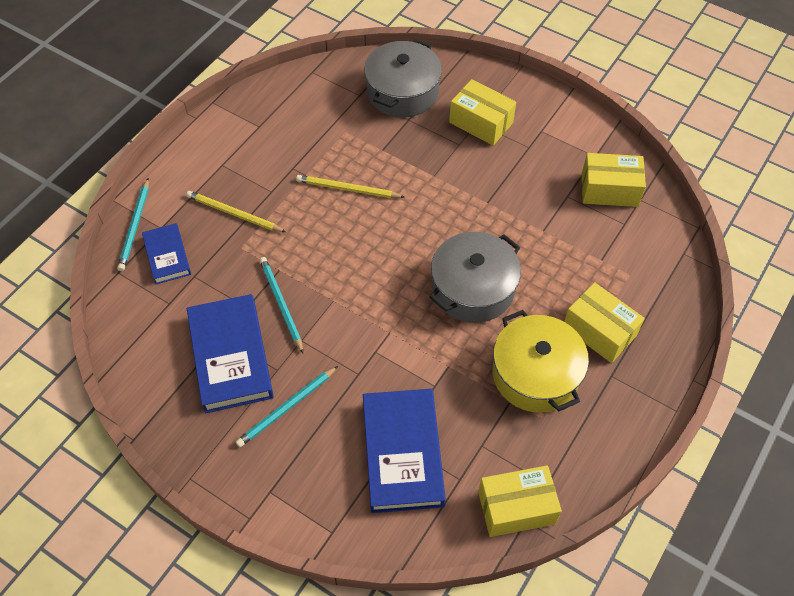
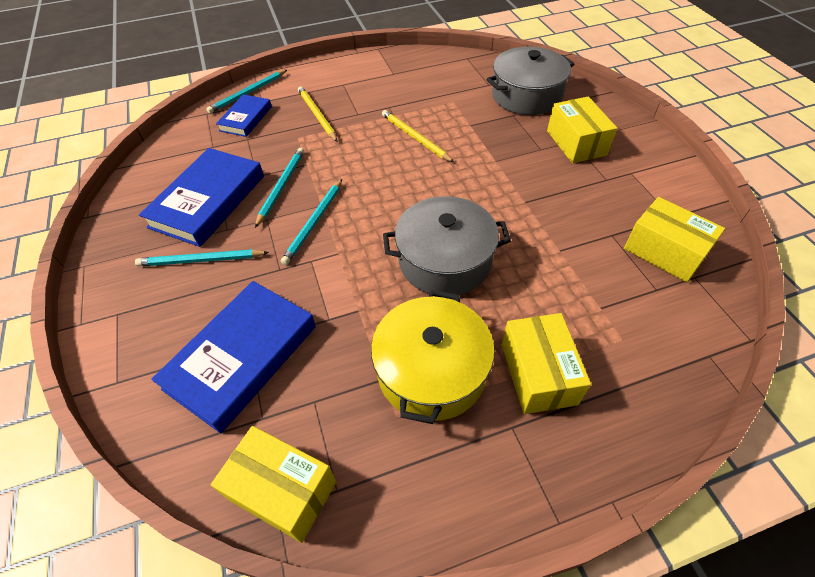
camera: 40 degrees right, 5 degrees down
none -> turquoise pencil [281,179,342,265]

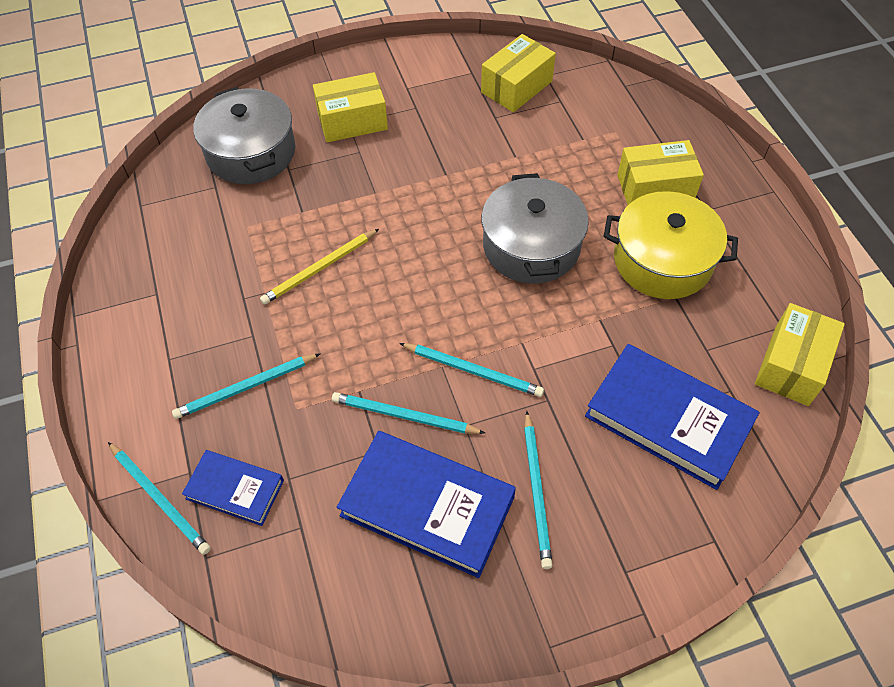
camera: 90 degrees left, 5 degrees up
yellow pencil [298,86,338,142] -> turquoise pencil [172,353,321,419]

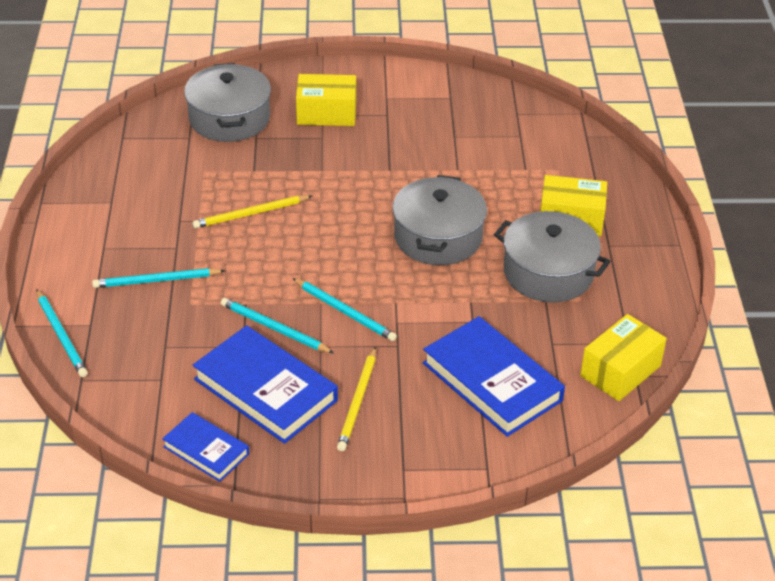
camera: 15 degrees right, 15 degrees down
blue book [182,450,284,526] -> blue book moved to [162,412,249,482]
yellow box [481,34,556,112] -> none
turquoise pencil [524,411,553,569] -> yellow pencil [337,347,376,451]
yellow pot [604,191,738,299] -> grey pot [494,211,610,302]

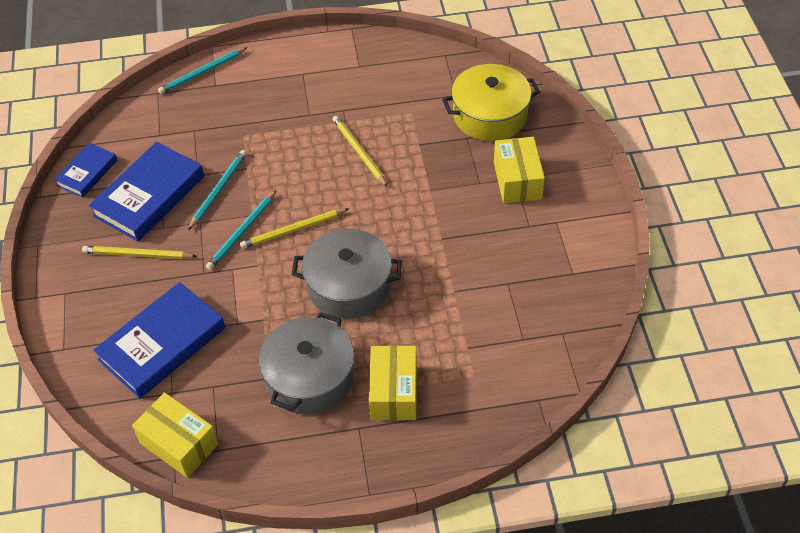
camera: 85 degrees right, 10 degrees up
turquoise pencil [92,268,226,288] -> none
grey pot [184,63,271,142] -> yellow pot [442,64,540,141]
none -> yellow pencil [240,209,348,249]

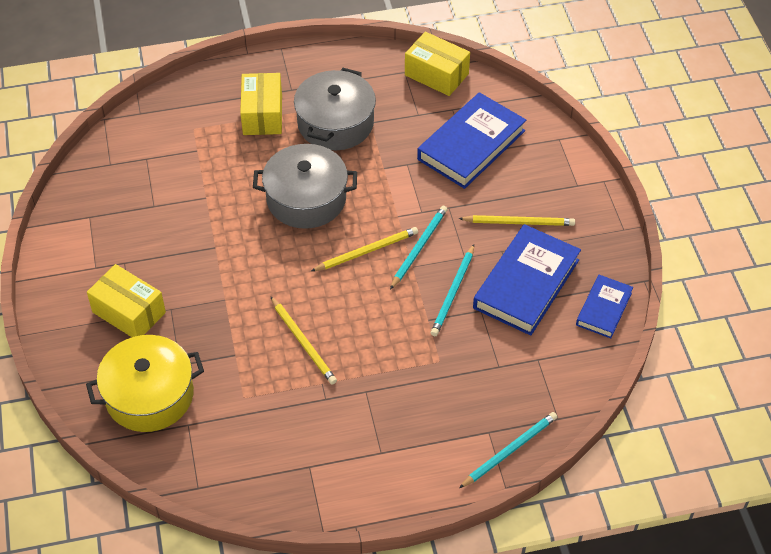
camera: 175 degrees right, 0 degrees up
yellow box [494,137,545,203] -> yellow box turned 45 degrees counterclockwise [87,264,166,337]

